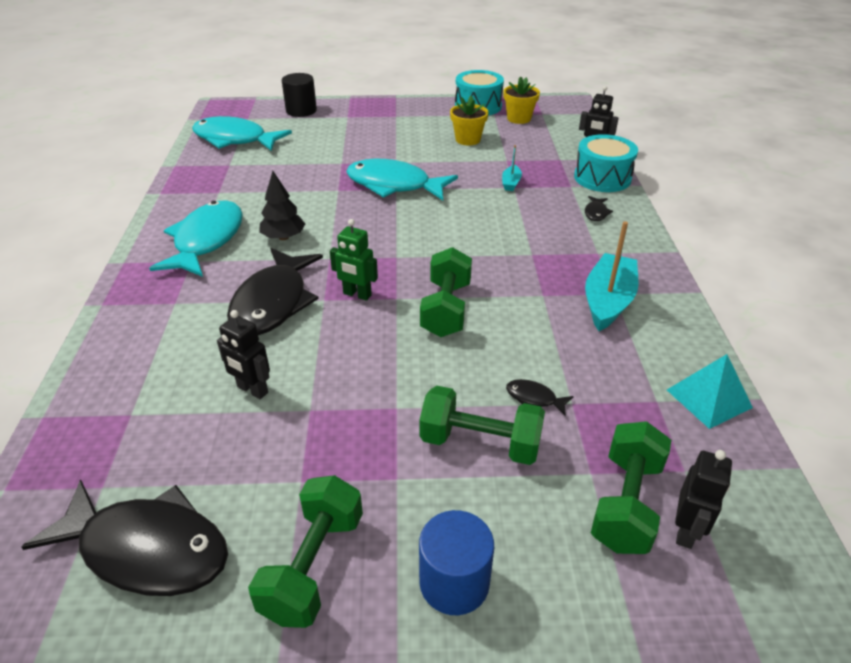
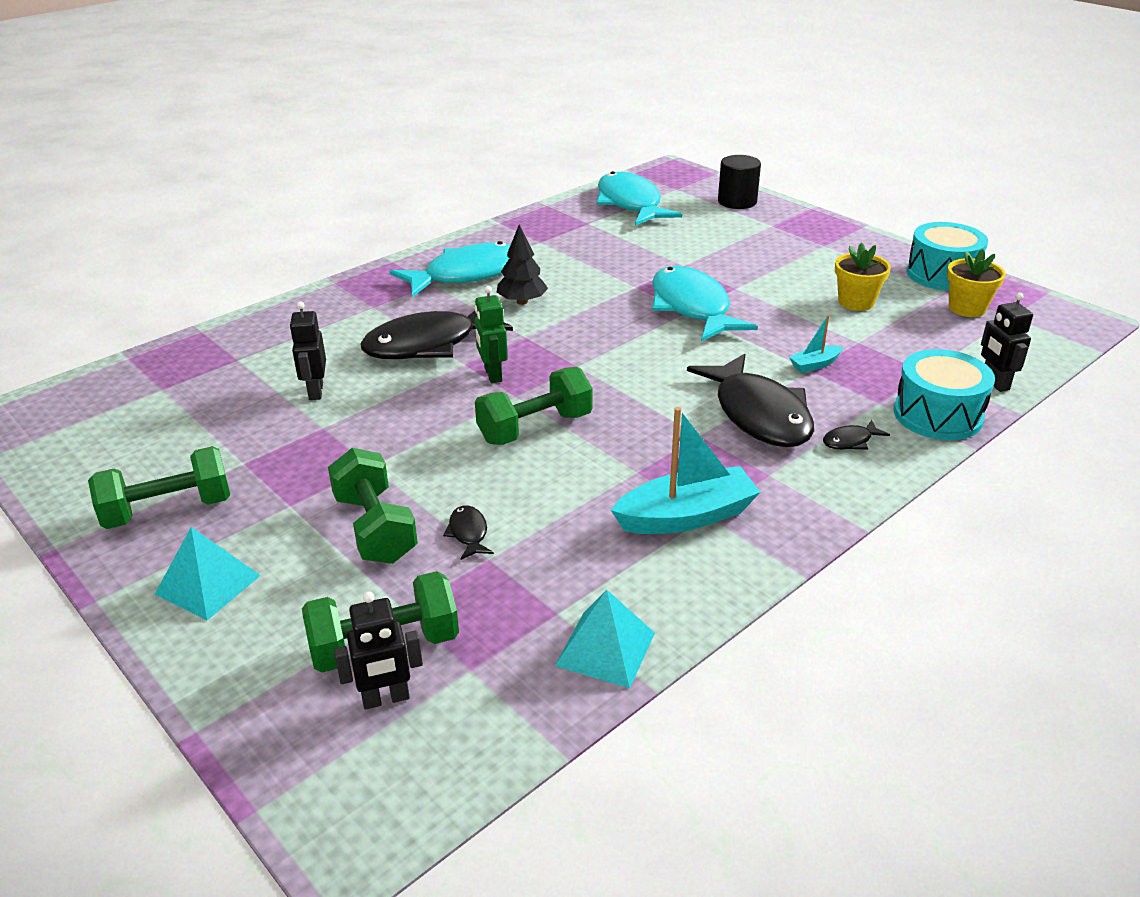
camera: 50 degrees right, 5 degrees down
black fish [21,480,228,596] -> black fish moved to [687,354,814,447]
blue cylinder [419,510,494,615] -> turquoise pyramid [155,527,261,620]

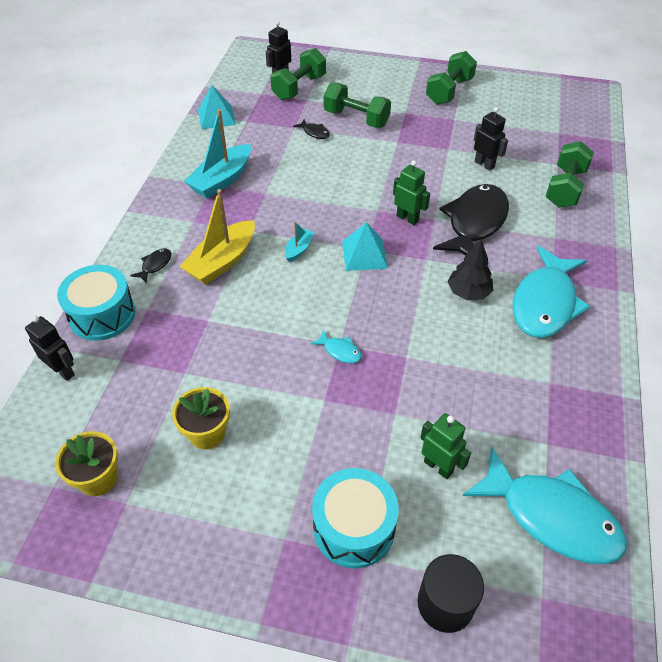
camera: 145 degrees right, 15 degrees up
turquoise pyramid [155,527,261,620] -> turquoise pyramid moved to [342,222,388,271]
green dumbbell [475,367,593,445] -> green dumbbell moved to [545,141,594,208]
turquoise fish [652,266,758,341] -> turquoise fish [310,330,362,363], size x0.40
black fish [687,354,814,447] -> yellow boat [180,189,255,285]
turquoise boat [789,315,843,373] -> turquoise boat moved to [285,222,315,262]
turquoise drum [907,222,988,291] -> turquoise drum moved to [312,468,399,569]
none -> green robot [420,413,471,479]

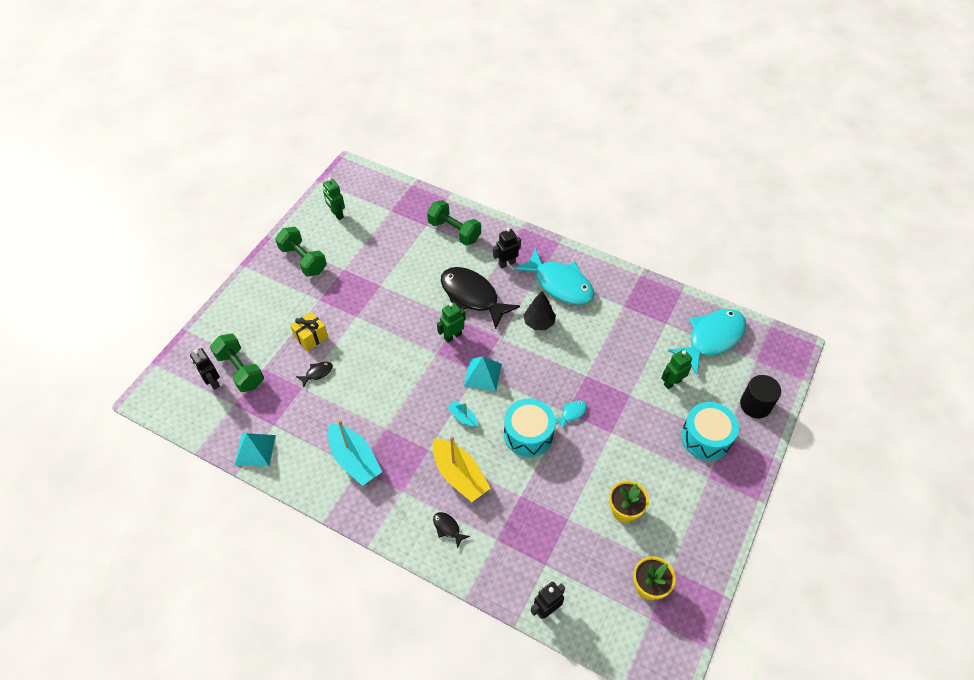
camera: 75 degrees left, 5 degrees up
turquoise drum [57,265,136,341] -> turquoise drum moved to [504,398,555,457]
green dumbbell [323,82,391,128] -> yellow gift [290,311,328,351]
black robot [474,107,508,171] -> black robot moved to [493,228,521,268]
none -> green robot [323,177,345,220]

